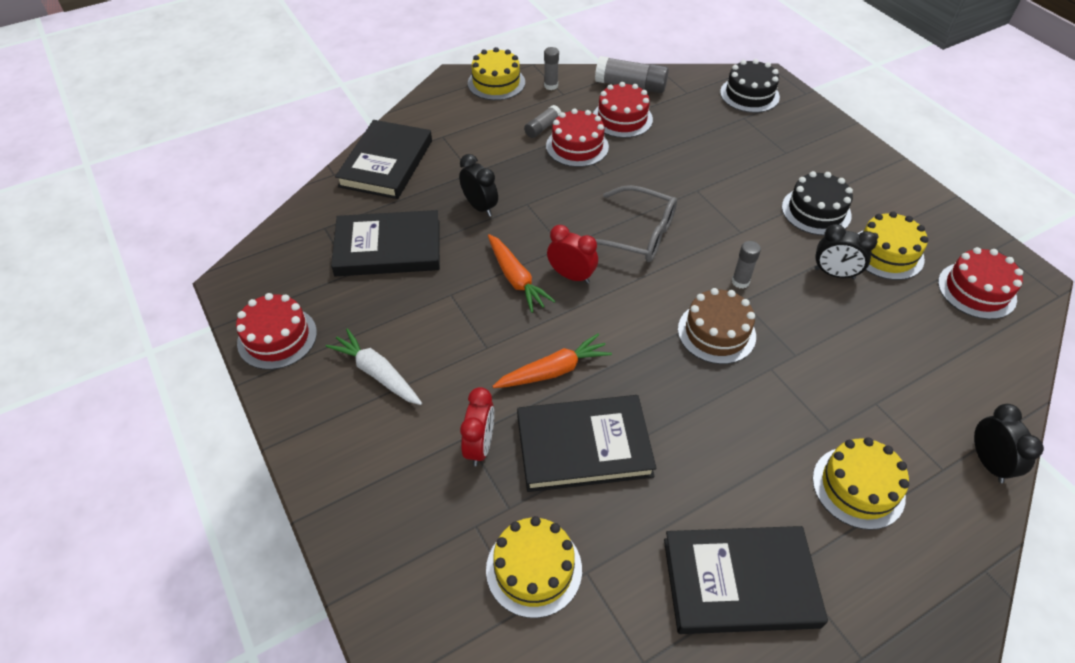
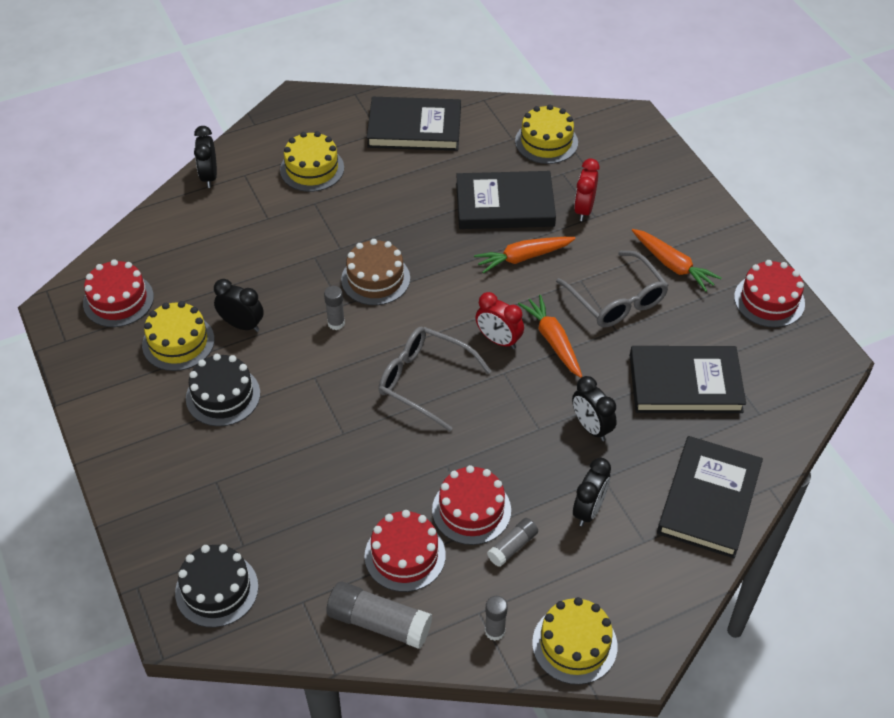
camera: 175 degrees left, 0 degrees up
white carrot [326,328,422,405] -> orange carrot [632,229,721,292]
none -> grey glasses [556,251,669,327]
none -> black clock [573,458,611,526]

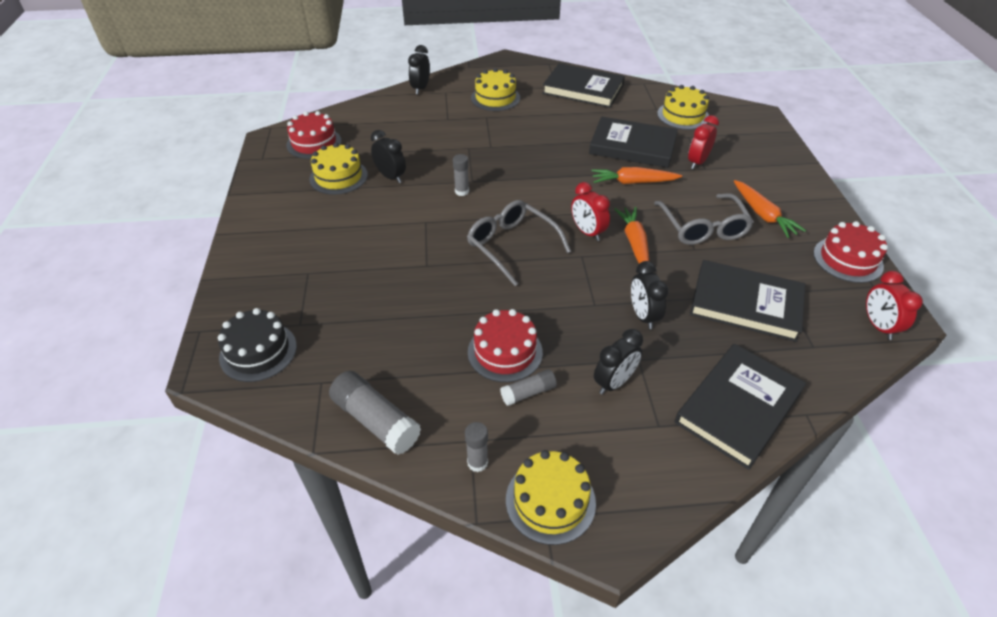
camera: 20 degrees right, 5 degrees down
black cake [186,354,260,426] -> none
brown cake [341,239,410,305] -> none
red cake [364,510,446,592] -> none
none -> red clock [866,271,923,340]

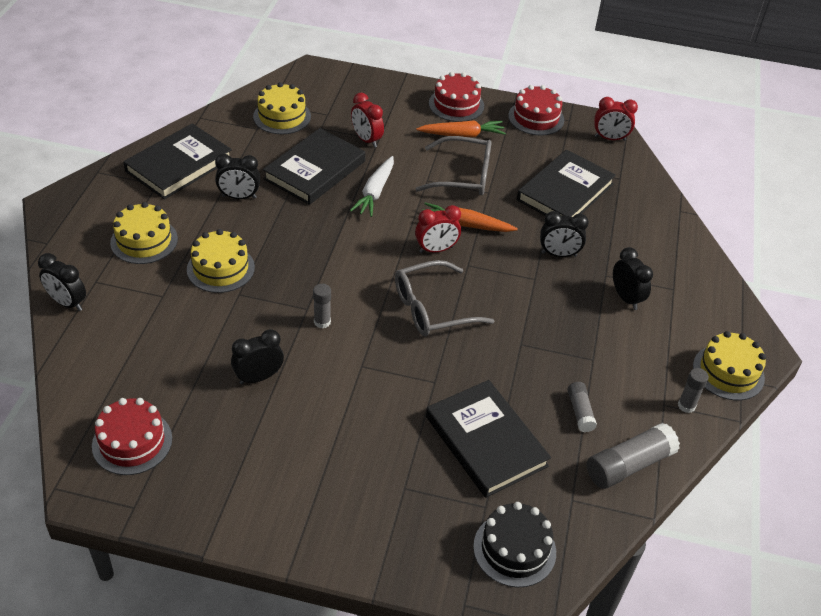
camera: 75 degrees left, 0 degrees up
yellow cake [309,143,368,195] -> yellow cake moved to [187,229,255,293]
red cake [468,309,543,382] -> red cake moved to [429,72,484,122]
grey glue stick [500,369,557,406] -> grey glue stick moved to [568,382,597,432]
orange carrot [591,167,682,184] -> white carrot [350,156,394,217]
black book [675,344,806,470] -> black book moved to [426,380,551,498]
none -> black clock [215,154,260,199]

